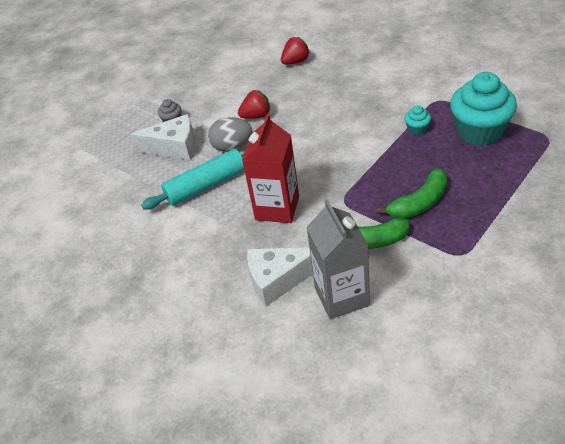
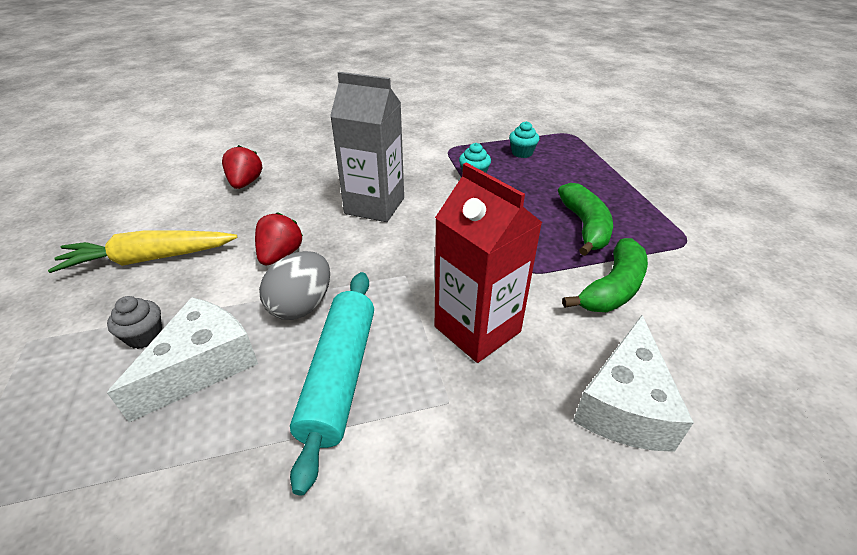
camera: 60 degrees left, 5 degrees down
grey carton [306,199,370,319] -> grey carton moved to [330,72,404,222]
turquoise cupcake [450,72,517,146] -> turquoise cupcake [509,121,539,158], size x0.42
none -> yellow carrot [48,230,237,273]

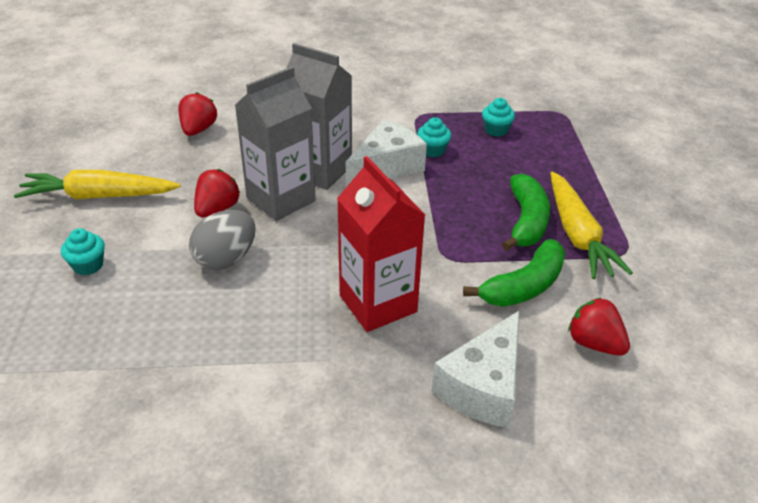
camera: 10 degrees right, 0 degrees up
grey cupcake [107,296,162,349] -> turquoise cupcake [61,228,105,275]
white cheese [107,297,258,422] -> white cheese moved to [346,119,427,187]
turquoise rolling pin [290,272,374,496] -> none
none -> grey carton [235,67,316,221]
none -> yellow carrot [550,171,633,279]
none -> red strawberry [568,298,630,356]

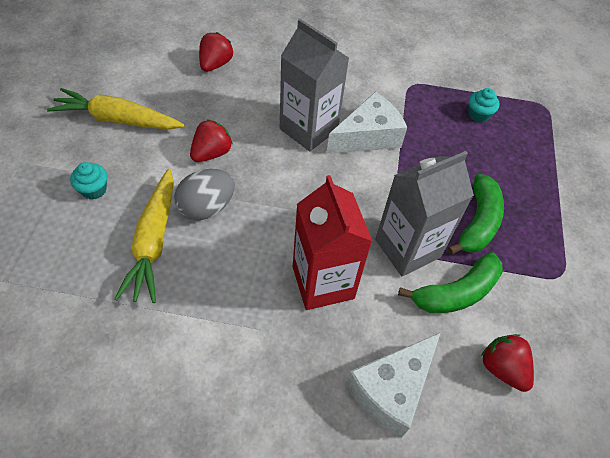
camera: 10 degrees right, 15 degrees up
grey carton [235,67,316,221] -> grey carton moved to [375,151,474,276]
turquoise cupcake [417,117,451,157] -> none
yellow carrot [550,171,633,279] -> yellow carrot moved to [114,168,174,303]

